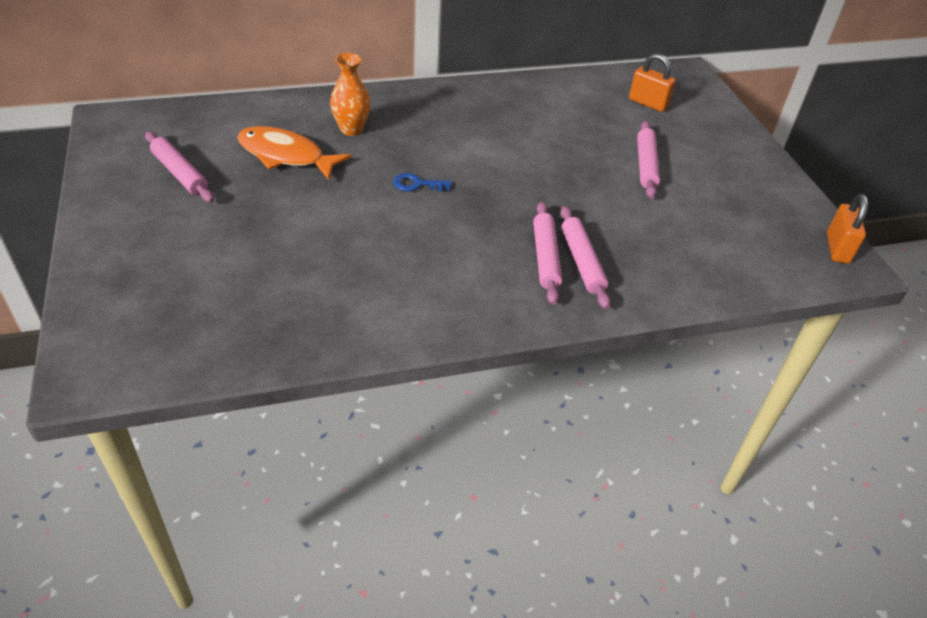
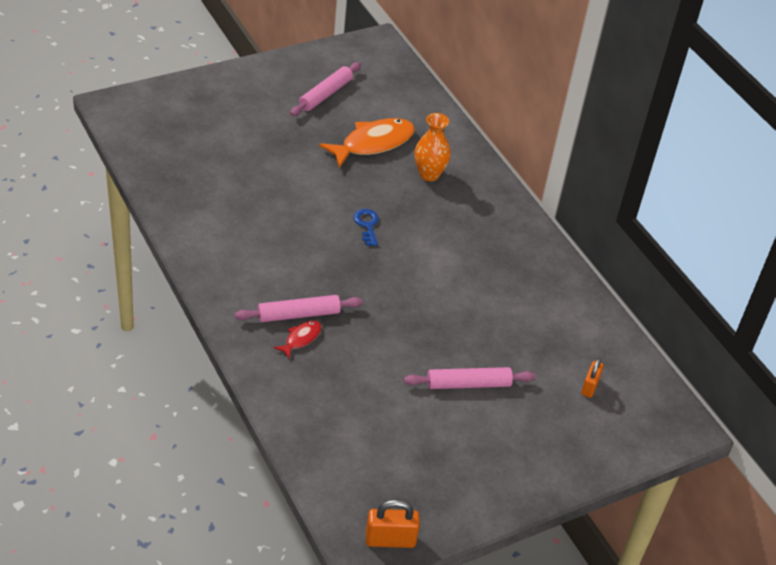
camera: 75 degrees right, 0 degrees up
orange fish [237,126,351,180] -> orange fish turned 45 degrees clockwise [319,118,415,168]
pink rolling pin [560,206,611,309] -> red fish [274,321,321,358]
orange padlock [629,53,676,112] -> orange padlock [581,358,604,398], size x0.66

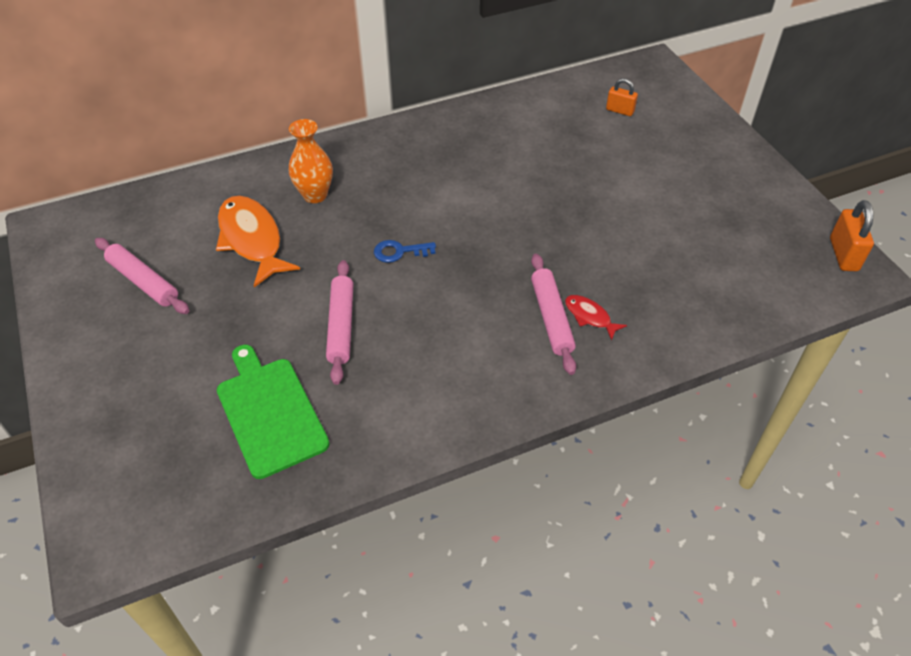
camera: 80 degrees left, 5 degrees up
pink rolling pin [404,367,535,389] -> pink rolling pin moved to [326,260,354,385]
none -> green cutting board [217,345,329,479]

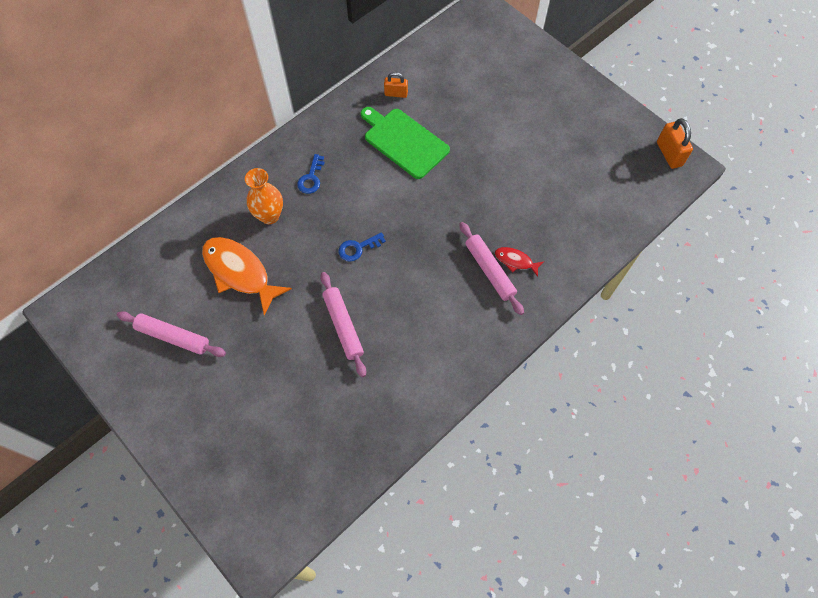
camera: 20 degrees left, 15 degrees up
green cutting board [217,345,329,479] -> green cutting board moved to [361,107,450,179]
orange padlock [606,78,638,116] -> orange padlock moved to [384,72,408,98]
none -> blue key [297,154,325,194]

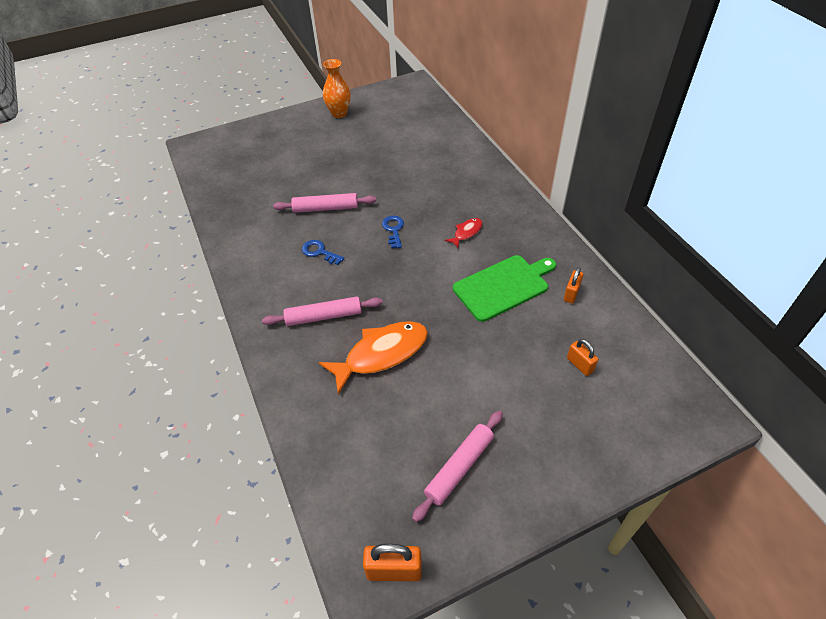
camera: 110 degrees right, 15 degrees down
pink rolling pin [117,311,226,357] -> pink rolling pin moved to [412,411,503,522]
orange fish [202,237,292,316] -> orange fish moved to [319,321,428,394]
orange vase [245,168,283,224] -> orange vase moved to [323,59,351,118]
blue key [297,154,325,194] -> blue key moved to [302,240,344,265]
red fish [495,247,544,277] -> red fish moved to [445,218,483,248]
none -> orange padlock [567,339,598,376]

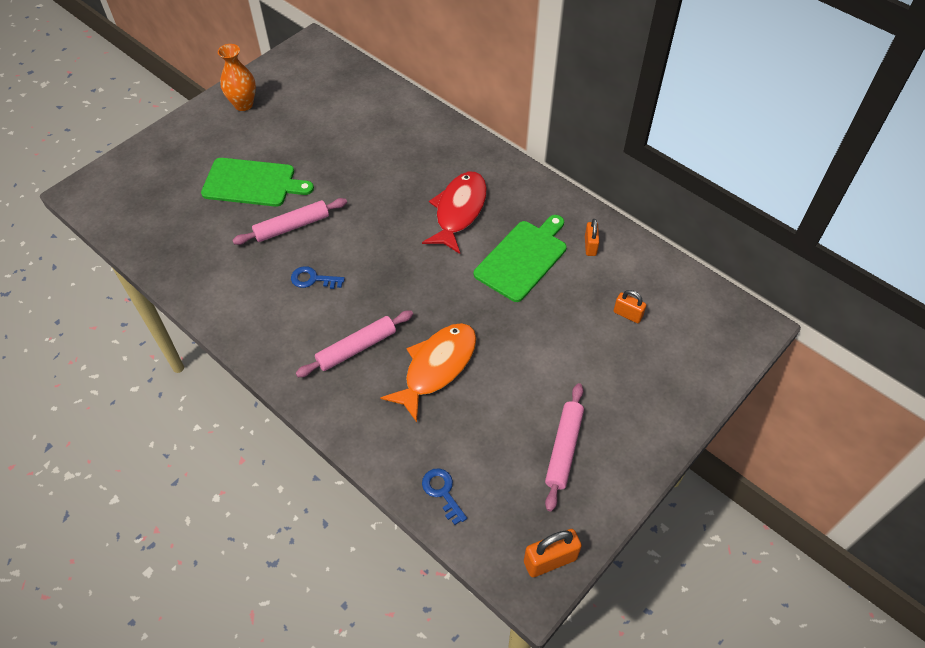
camera: 25 degrees left, 5 degrees up
blue key [382,216,404,248] -> blue key moved to [422,468,467,525]
red fish [445,218,483,248] -> red fish [422,172,487,254], size x2.06
none -> green cutting board [201,158,314,207]

